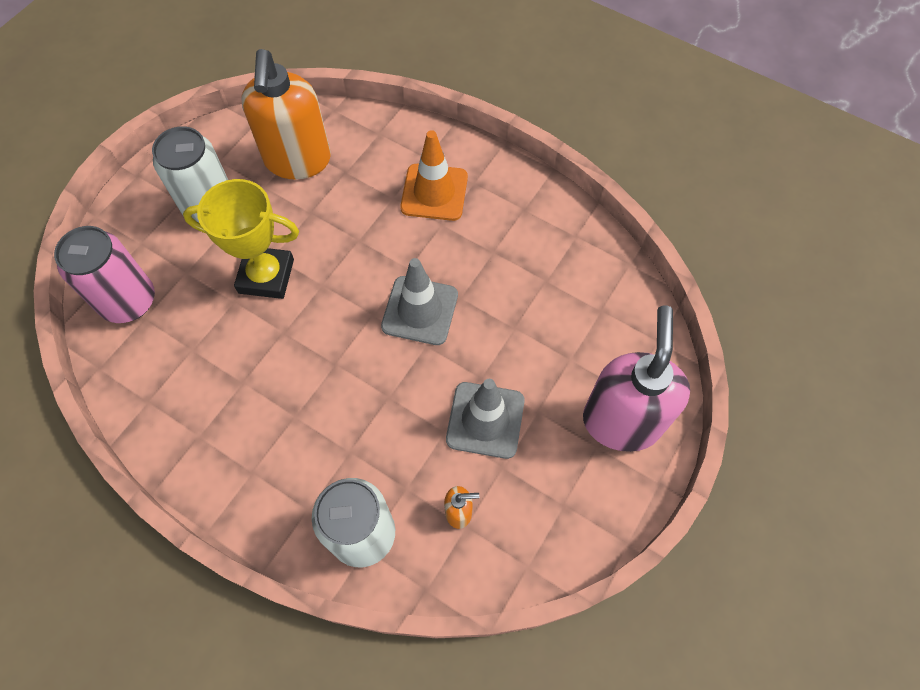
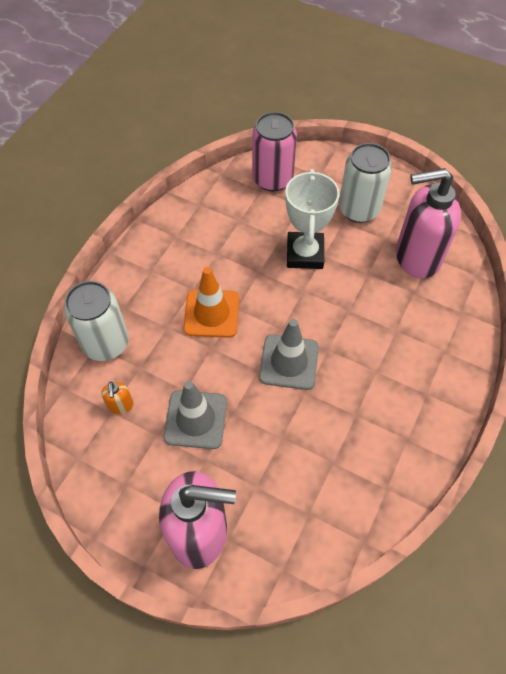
camera: 85 degrees right, 5 degrees down
yellow trophy [183,179,299,299] -> white trophy [285,169,340,269]
orange soap dispenser [241,49,331,179] -> pink soap dispenser [396,168,461,279]
orange traffic cone [400,130,468,221] -> orange traffic cone moved to [183,267,239,338]

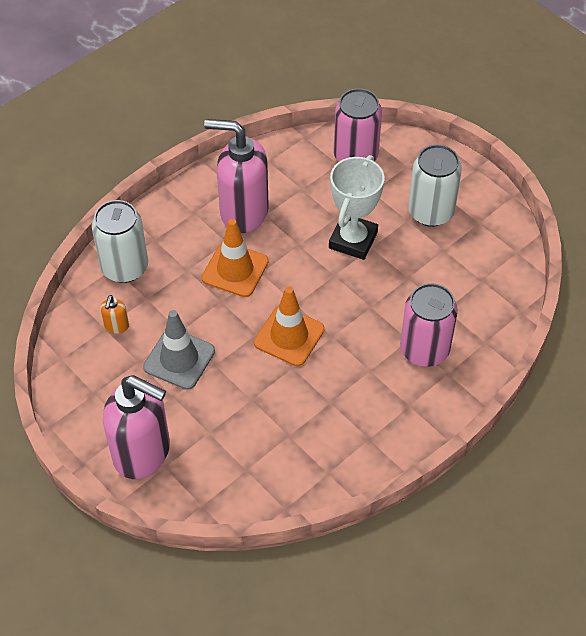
camera: 20 degrees right, 5 degrees down
grey traffic cone [259,319,319,390] -> orange traffic cone [254,287,325,366]
pink soap dispenser [396,168,461,279] -> pink soap dispenser moved to [204,119,269,233]
none -> pink can [400,283,458,367]

